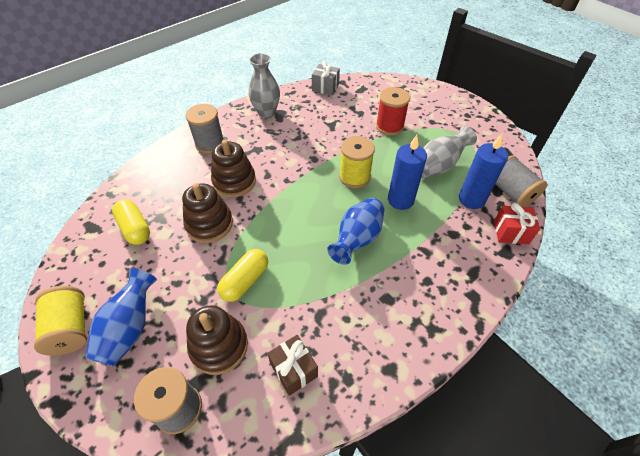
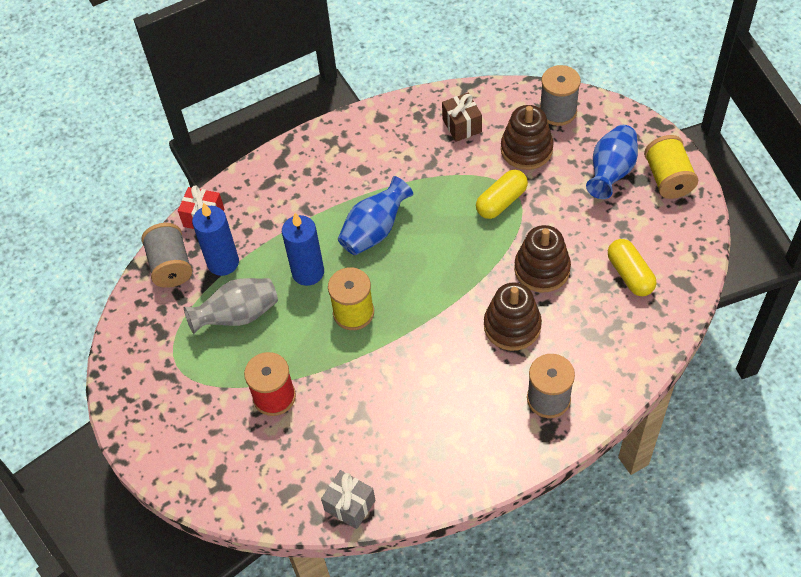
camera: 165 degrees left, 5 degrees up
grey vase [248,53,280,119] -> none

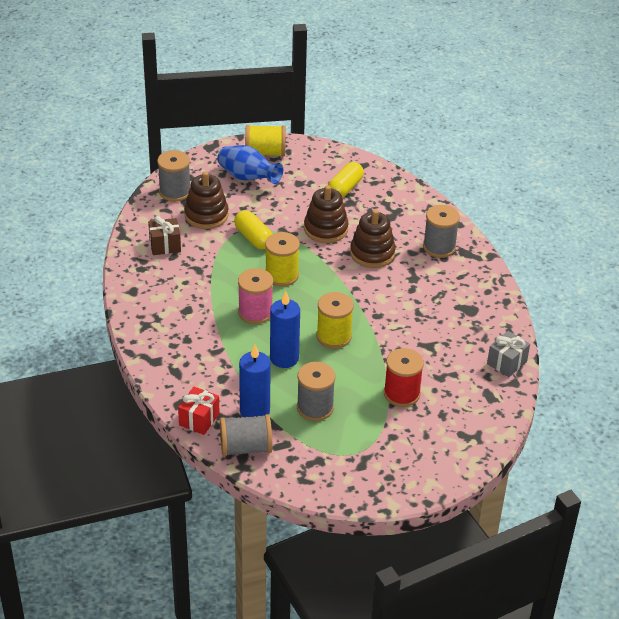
camera: 85 degrees left, 15 degrees down
grey vase [184,278,278,334] -> grey spool [297,362,336,421]
blue vase [338,176,413,255] -> pink spool [238,268,273,324]
yellow capsule [608,239,656,296] -> yellow capsule turned 45 degrees counterclockwise [328,162,364,198]
none -> yellow spool [265,232,300,287]

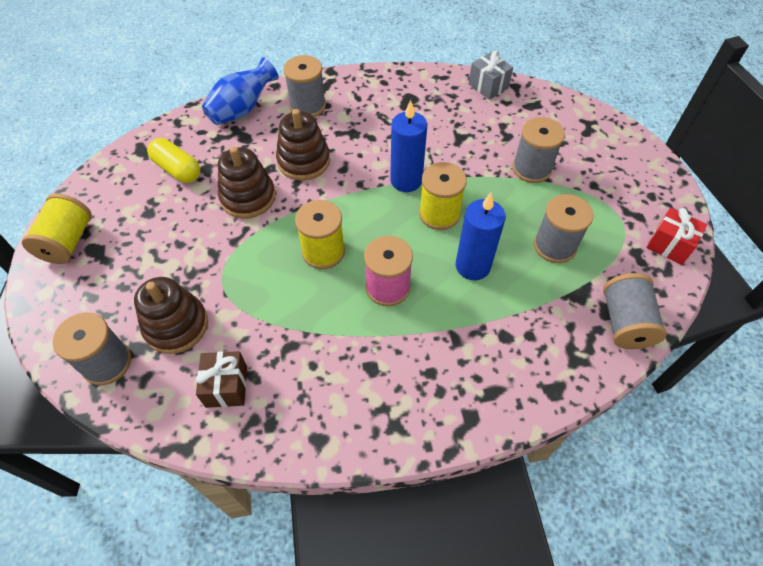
camera: 80 degrees left, 15 degrees up
red gift [178,387,220,435] -> red gift moved to [646,208,707,265]
blue vase [217,145,283,184] -> blue vase moved to [202,57,279,125]
yellow capsule [234,210,272,249] -> none
blue candle [239,344,271,417] -> blue candle moved to [390,100,427,192]
red spool [384,348,424,407] -> grey spool [512,117,565,183]

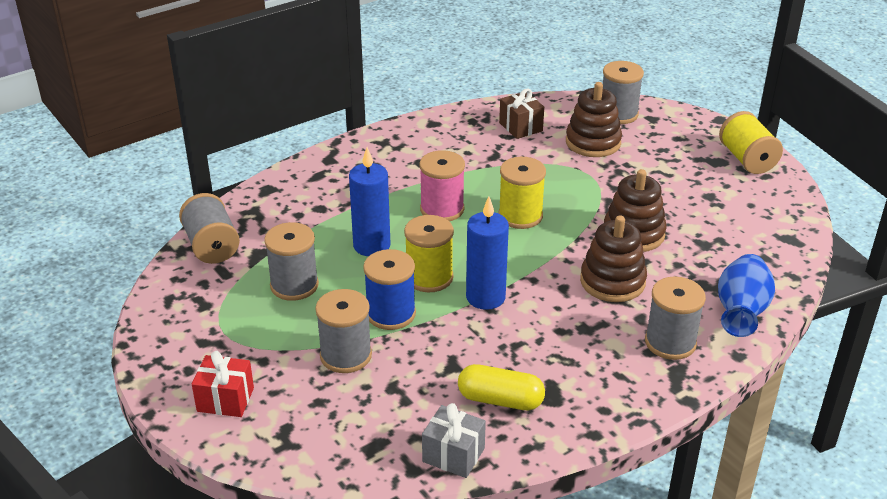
camera: 155 degrees right, 20 degrees down
yellow capsule [147,138,200,183] -> yellow capsule moved to [458,364,545,410]
red gift [646,208,707,265] -> red gift moved to [192,351,254,417]
none -> blue spool [363,249,416,330]

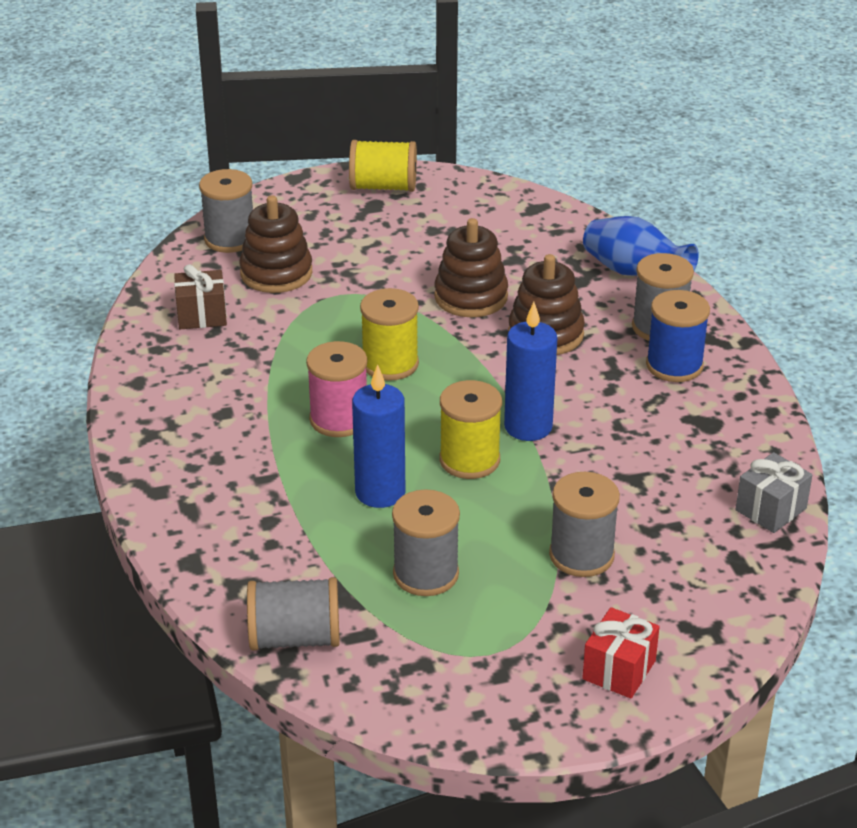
camera: 70 degrees left, 0 degrees up
blue spool [363,249,416,330] -> blue spool moved to [646,290,710,382]
yellow capsule [458,364,545,410] -> none

